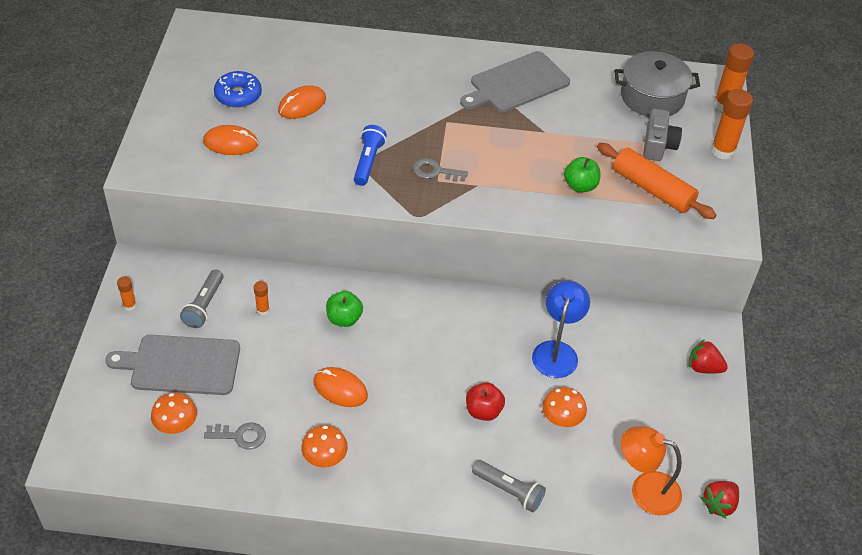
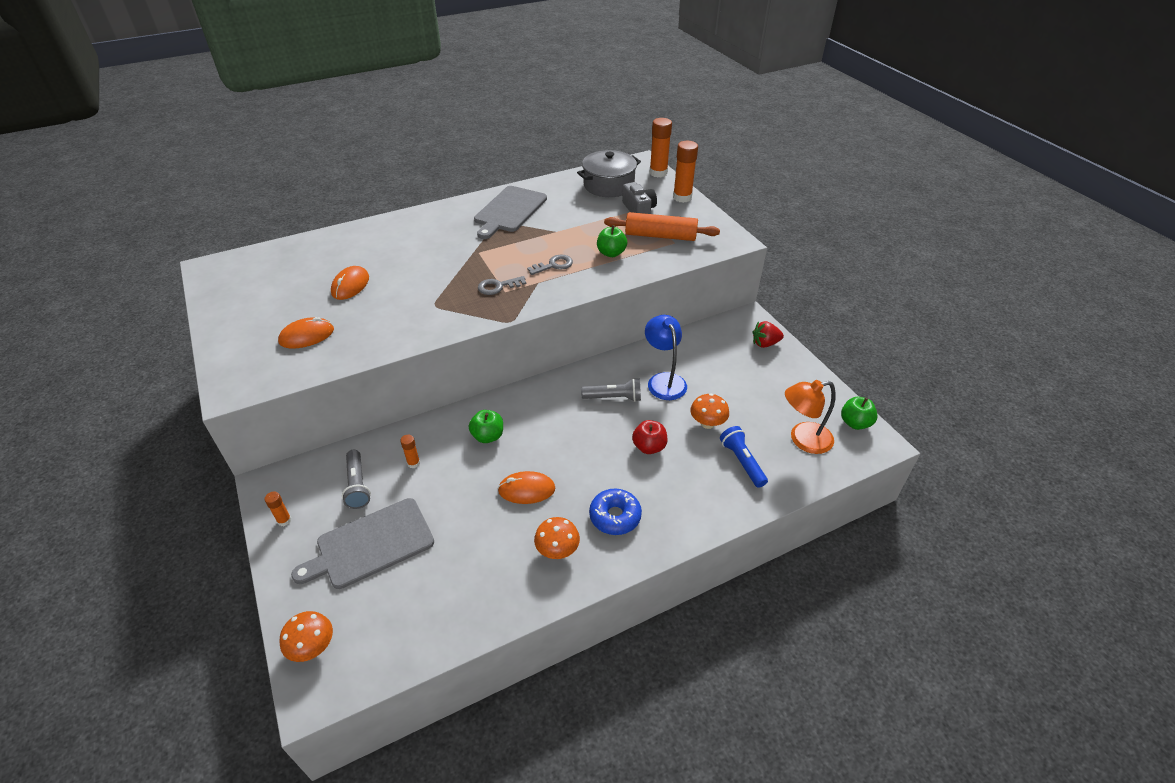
camera: 30 degrees left, 5 degrees down
orange mushroom [151,393,197,434] -> orange mushroom moved to [279,611,333,662]
grey key [204,423,266,449] -> grey key moved to [527,254,573,275]
blue donut [214,71,262,108] -> blue donut moved to [589,489,642,535]
blue flashlight [354,125,387,186] -> blue flashlight moved to [720,426,768,488]
grey flashlight [472,460,546,512] -> grey flashlight moved to [581,378,641,402]
red strawberry [701,481,739,518] -> green apple [841,397,878,430]

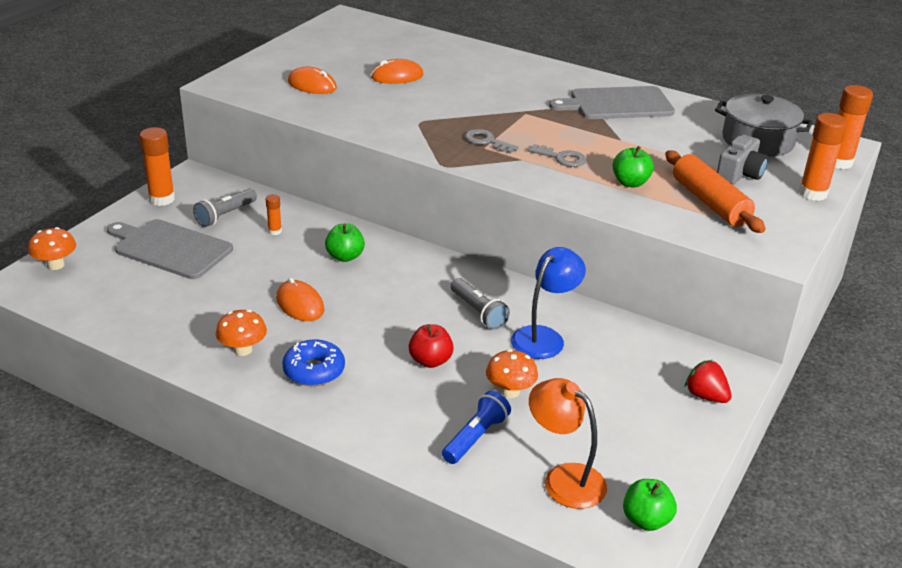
camera: 55 degrees right, 10 degrees down
orange glue stick [265,492,292,526] -> orange glue stick [139,127,175,206], size x1.95

